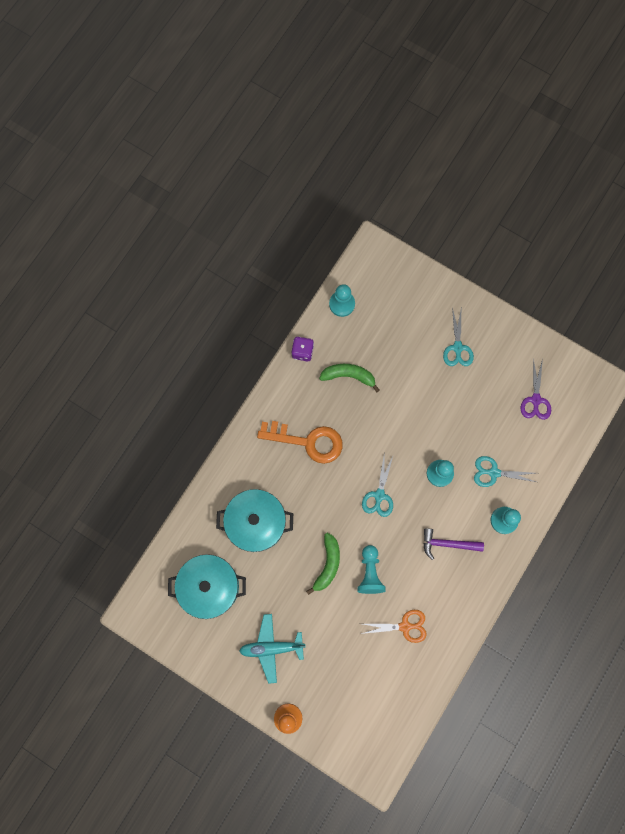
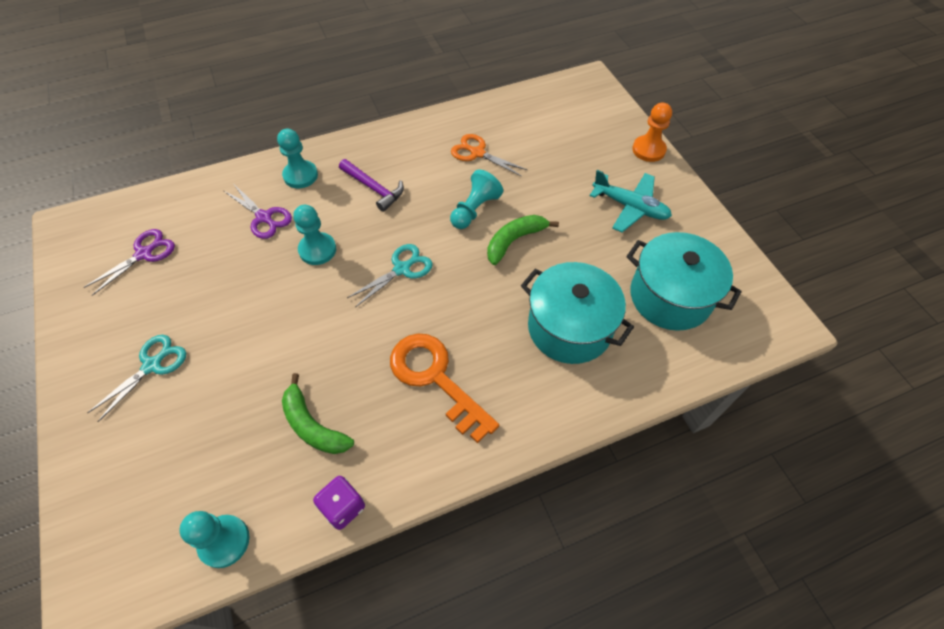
camera: 145 degrees left, 20 degrees down
turquoise scissors [474,456,536,487] -> purple scissors [224,185,292,239]

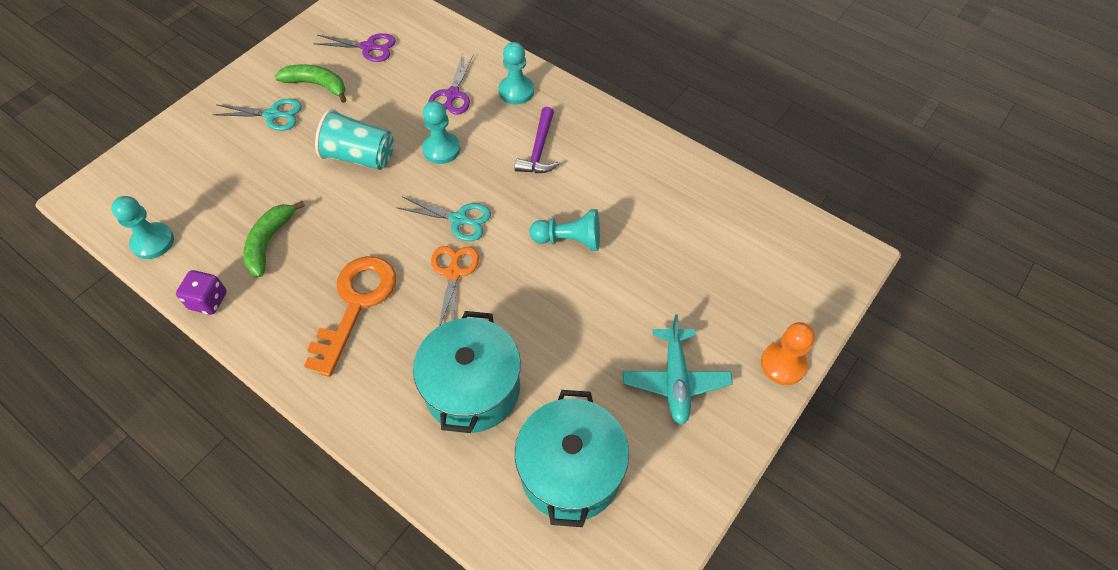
camera: 60 degrees right, 0 degrees up
orange scissors [451,134,527,177] -> orange scissors moved to [431,246,479,326]
green banana [487,215,559,265] -> green banana moved to [274,64,347,103]
none -> turquoise cup [315,109,394,170]

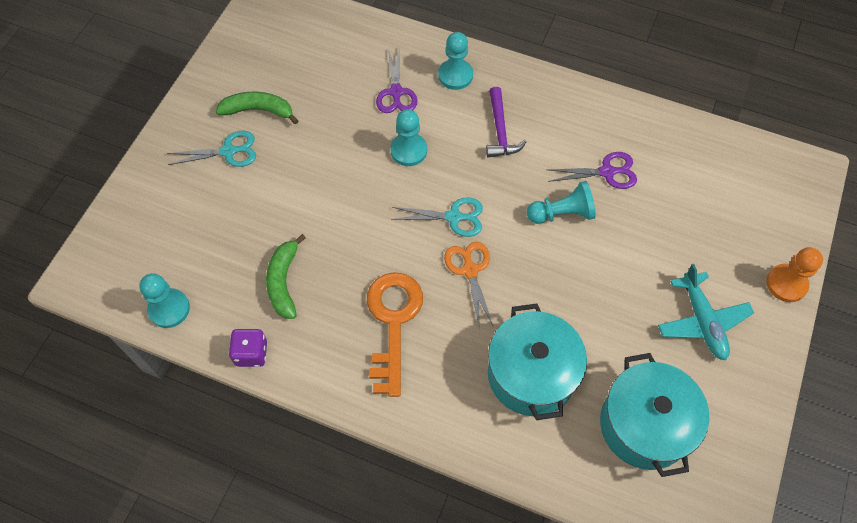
camera: 15 degrees left, 5 degrees up
purple scissors [313,33,396,62] -> purple scissors moved to [546,152,637,189]
turquoise cup [315,109,394,170] -> none

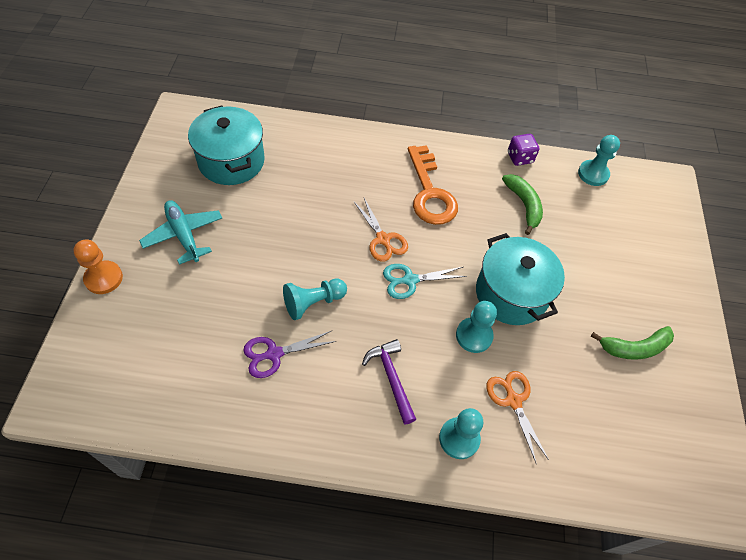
camera: 160 degrees right, 5 degrees down
turquoise scissors [167,131,256,167] -> none
purple scissors [376,47,417,113] -> orange scissors [486,371,549,463]
turquoise pot [488,303,587,420] -> turquoise pot moved to [476,233,565,325]

